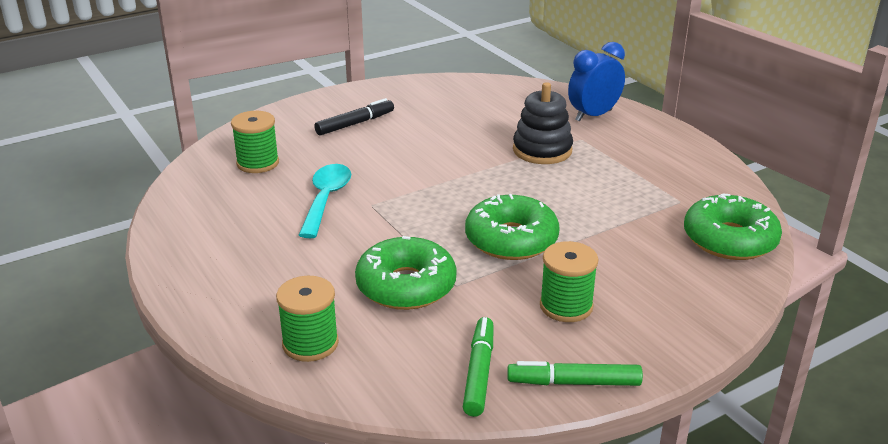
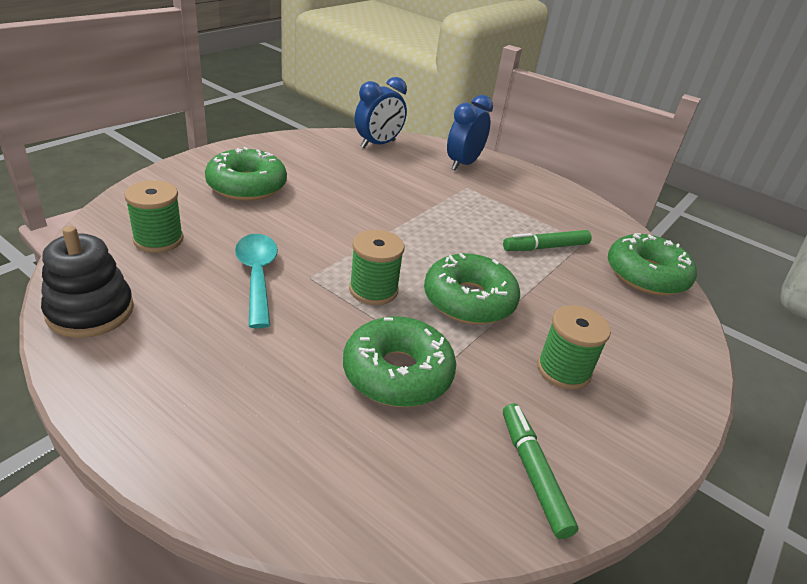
camera: 25 degrees left, 5 degrees up
green spool [276,276,339,362] -> green spool moved to [349,230,404,305]
black marker [314,98,394,135] -> green donut [205,147,287,201]
green marker [507,361,643,386] -> green marker moved to [503,230,592,251]
black stacking toy [513,82,573,164] -> black stacking toy moved to [41,226,134,338]
none -> blue clock [355,77,407,148]

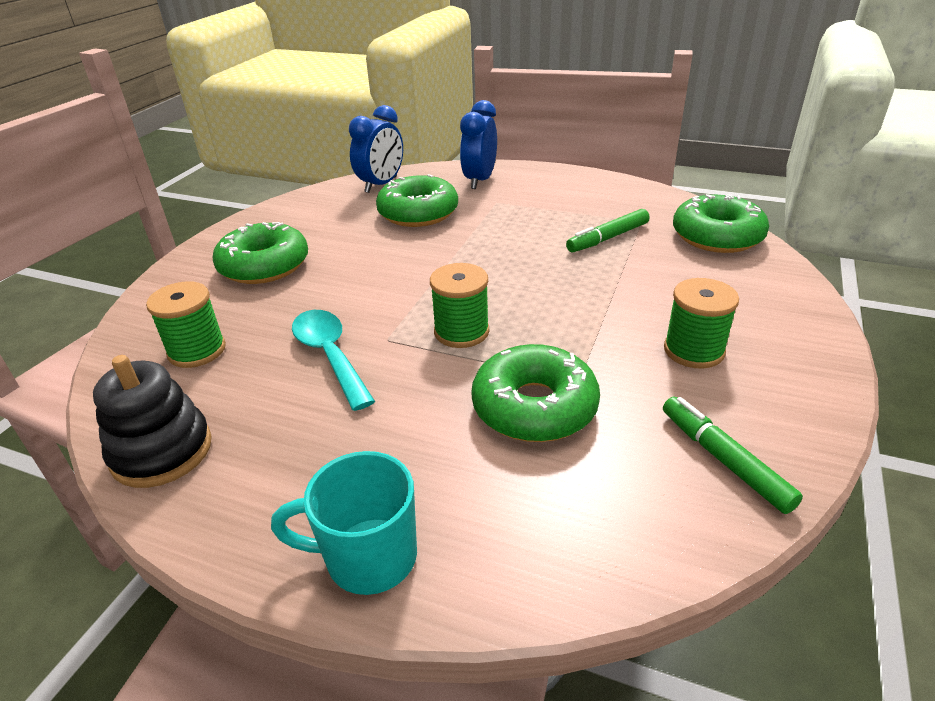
camera: 10 degrees left, 0 degrees up
green donut [424,253,520,325] -> green donut moved to [376,174,458,227]
none -> turquoise mug [271,451,417,595]

